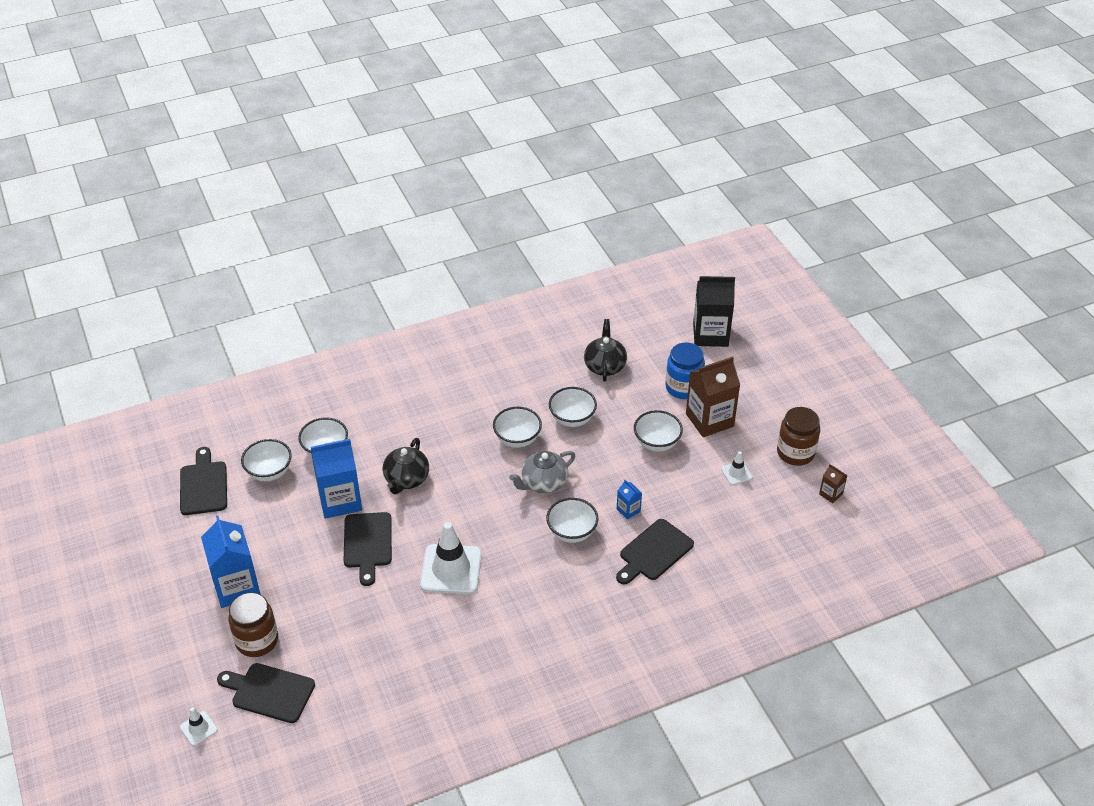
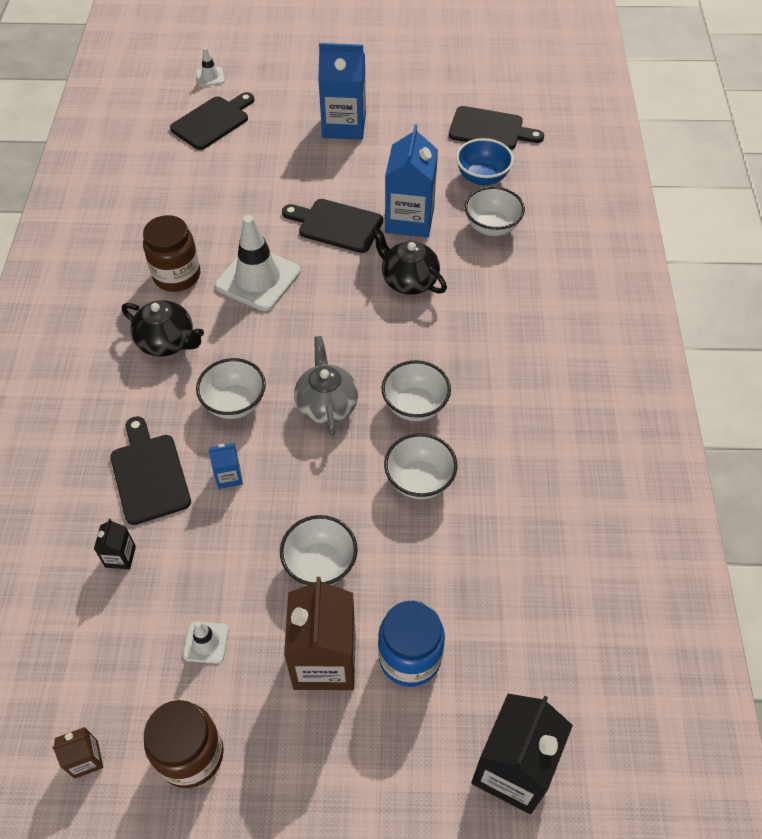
camera: 115 degrees right, 10 degrees up
brown jar [228,592,278,657] -> brown jar moved to [143,215,200,292]
white bowl [241,439,292,481] -> blue bowl [456,138,514,186]
black teapot [584,319,627,382] -> black teapot moved to [122,300,204,357]
none -> black carton [94,519,136,569]

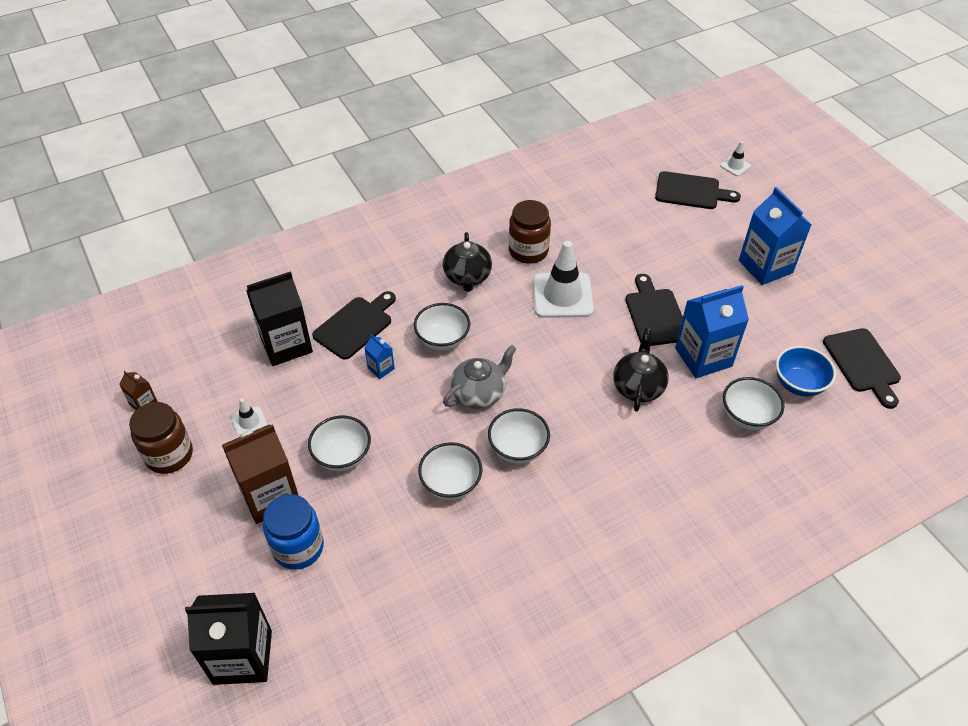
camera: 60 degrees right, 5 degrees down
black carton [94,519,136,569] -> black carton [246,271,313,366], size x2.19

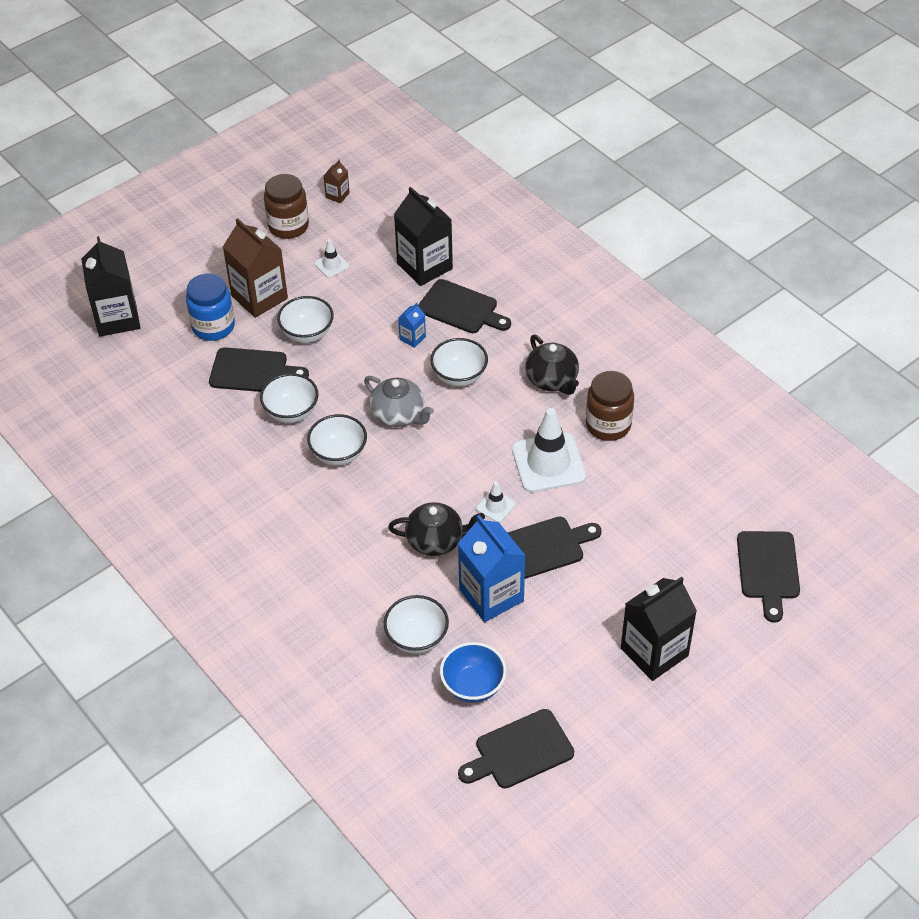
camera: 80 degrees right, 0 degrees up
black teapot [443,232,492,292] -> black teapot turned 105 degrees counterclockwise [525,335,579,395]
white traffic cone [720,141,751,176] -> white traffic cone moved to [476,481,516,523]
blue carton [739,187,811,285] -> black carton [621,576,697,681]
none -> black cutting board [209,347,309,392]

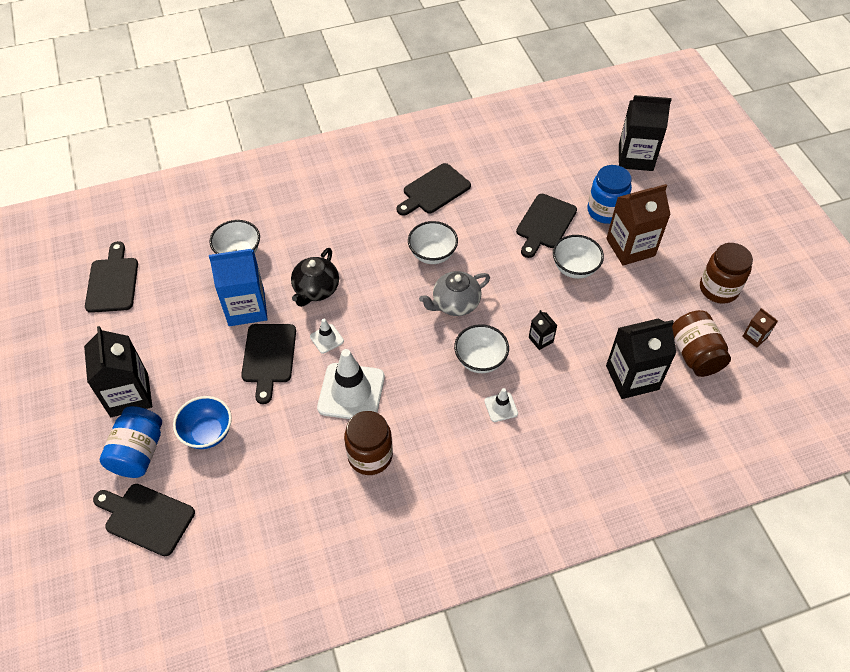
camera: 110 degrees right, 5 degrees up
white bowl [260,373,318,423] -> none
white traffic cone [314,239,349,278] -> white traffic cone moved to [484,388,518,422]
blue carton [398,303,426,348] -> black carton [529,310,558,350]
black cutting board [418,279,511,333] -> black cutting board moved to [397,163,471,216]
blue bowl [440,642,506,703] -> blue bowl moved to [173,396,232,449]
black teapot [525,335,579,395] -> none
none -> blue jar [100,406,162,478]
none -> brown jar [672,310,731,377]

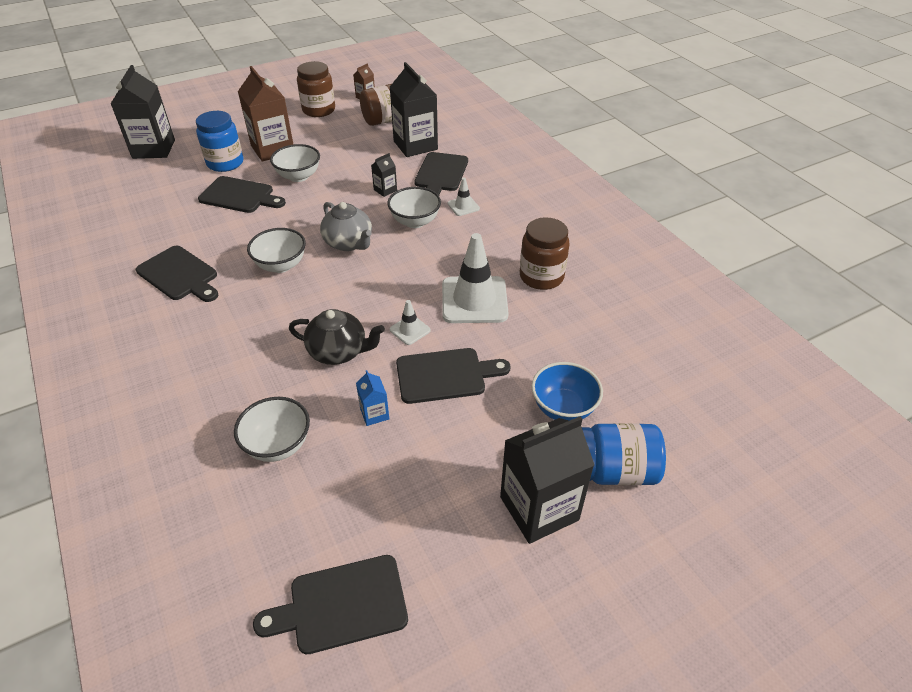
camera: 100 degrees left, 10 degrees down
black cutting board [93,484,195,556] -> black cutting board moved to [414,152,468,195]
blue carton [209,249,268,326] -> blue carton [356,370,389,426], size x0.46

